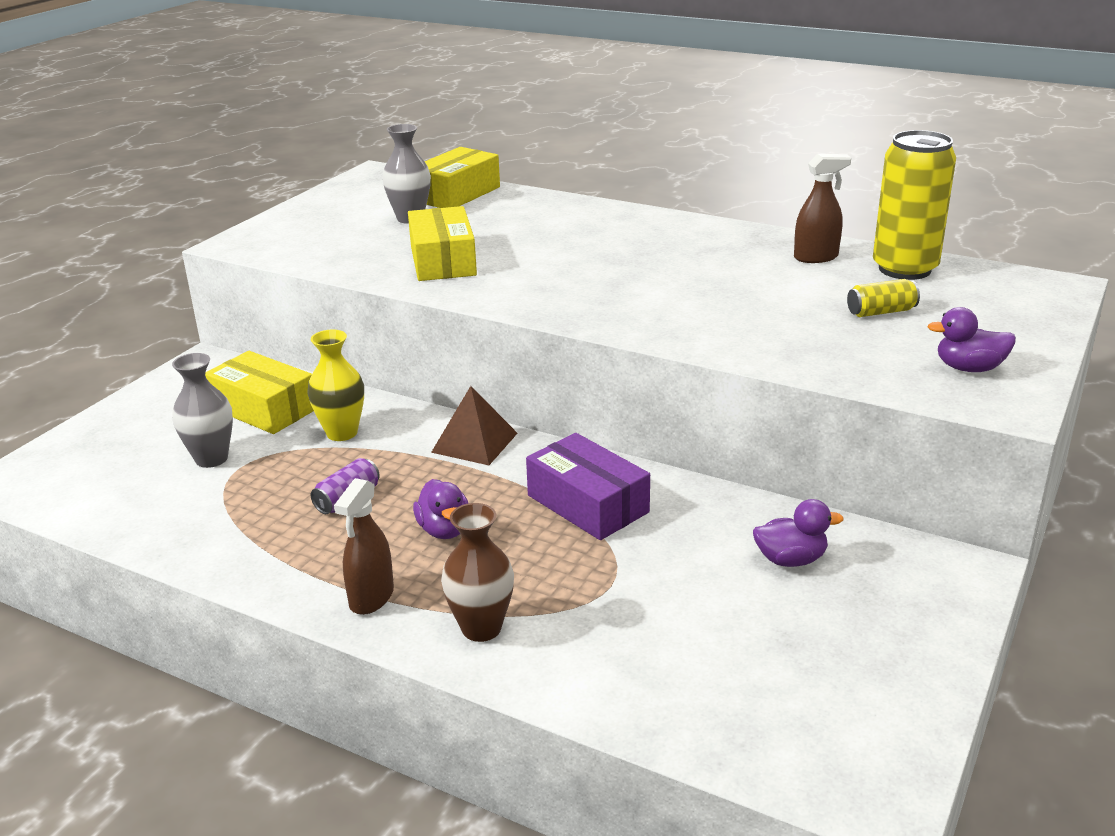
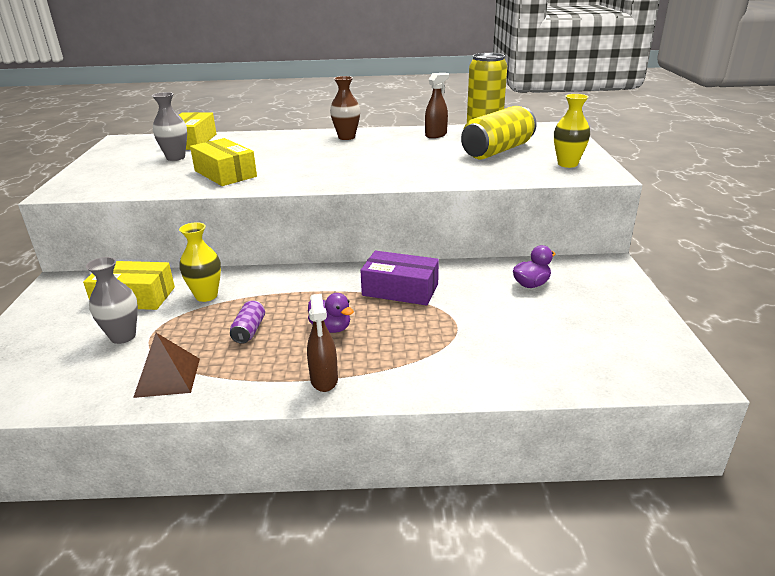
camera: 30 degrees left, 0 degrees up
brown pyramid [431,386,517,465] -> brown pyramid moved to [133,333,200,398]
brown vase [441,503,514,642] -> brown vase moved to [330,76,360,140]
yellow can [847,279,920,317] -> yellow can [461,106,537,159], size x2.20
purple duck [928,307,1016,372] -> yellow vase [554,94,590,168]

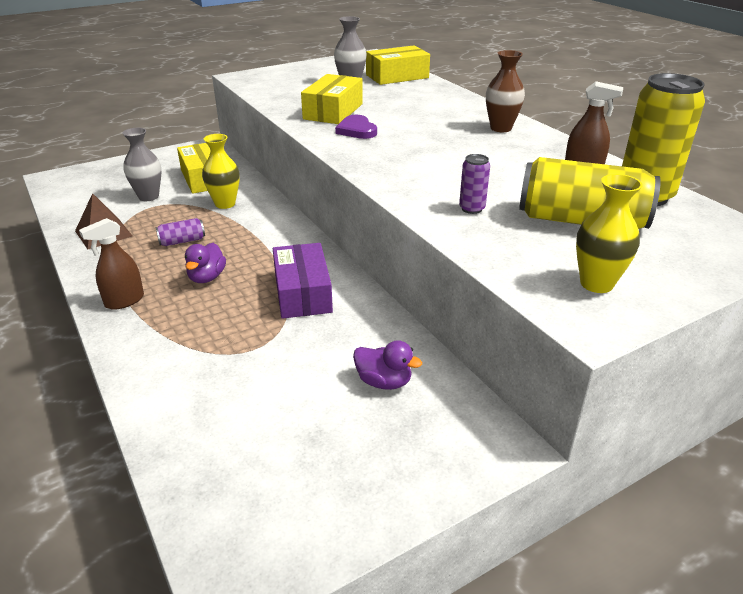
camera: 60 degrees right, 5 degrees up
none -> purple heart [335,115,377,139]
none -> purple can [459,154,490,214]

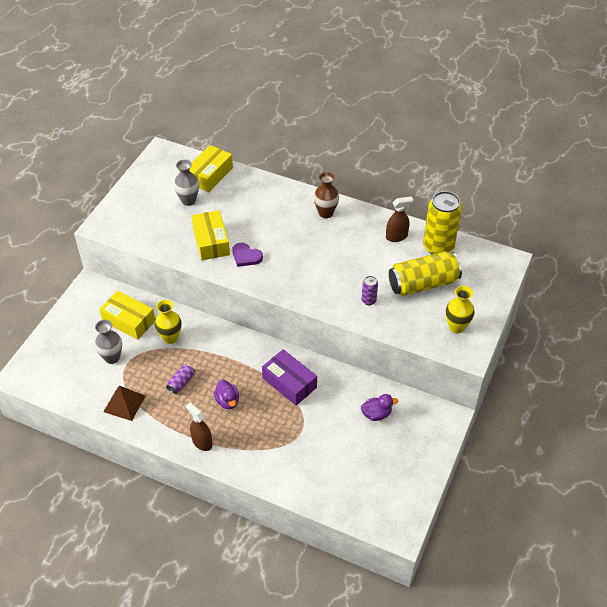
camera: 35 degrees left, 15 degrees up
brown spray bottle [79,218,144,310] -> brown spray bottle turned 120 degrees clockwise [186,402,212,451]

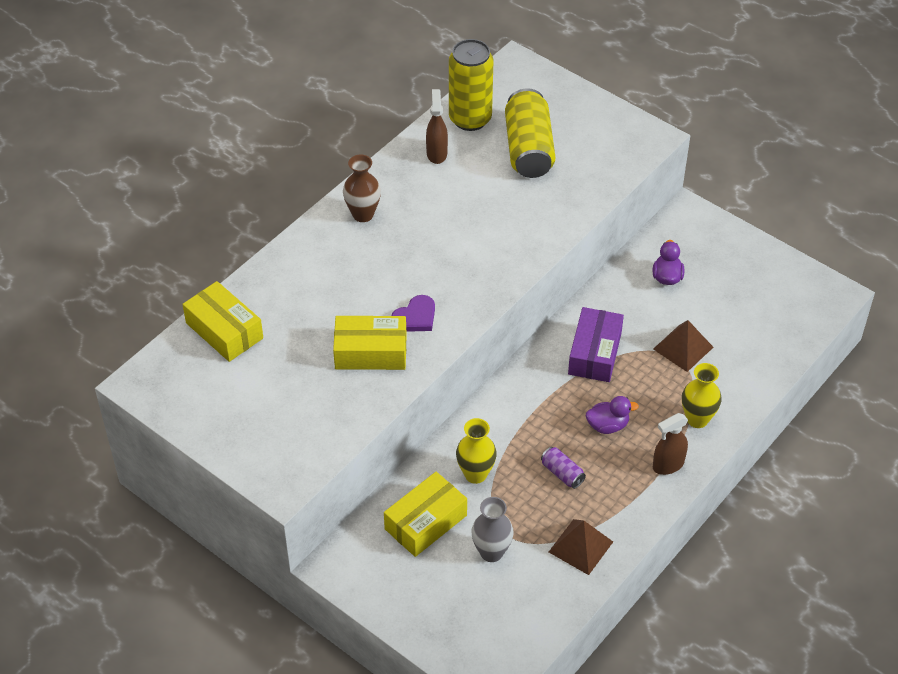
camera: 75 degrees left, 0 degrees up
grey vase [174,159,199,206] -> none
purple box [262,349,317,405] -> purple box turned 45 degrees counterclockwise [568,307,624,382]
purple can [362,276,378,305] -> none
yellow vase [446,286,474,333] -> yellow vase moved to [682,363,722,428]
none -> brown pyramid [653,320,713,372]

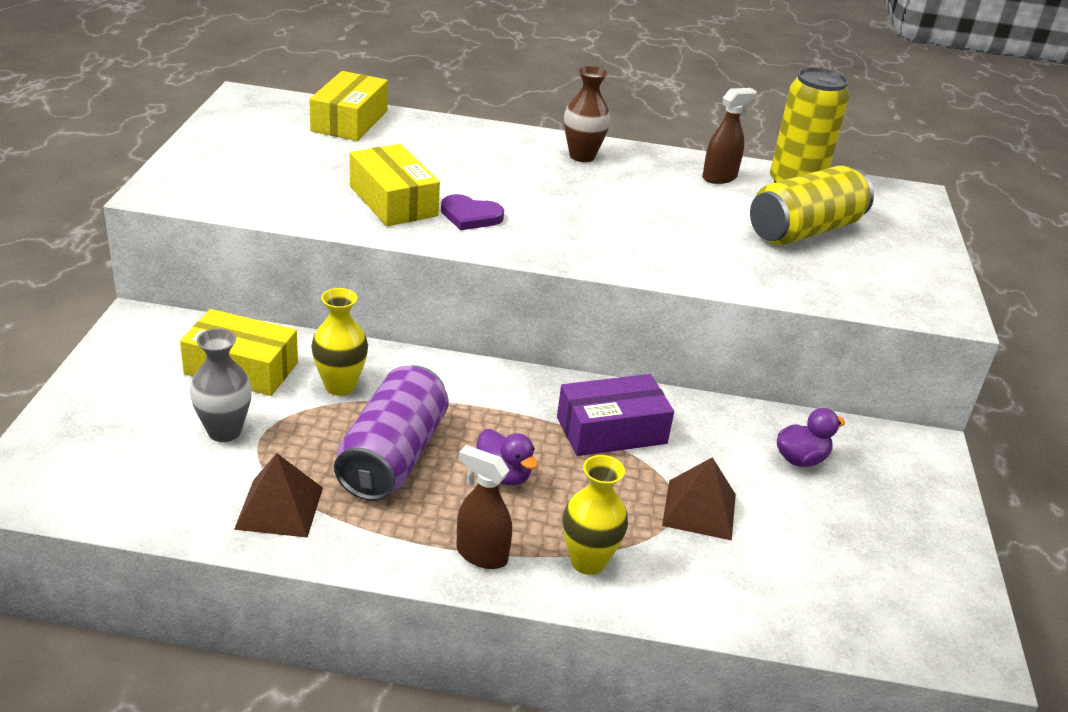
camera: 55 degrees right, 15 degrees down
purple can [541,447,586,489] -> purple can [334,365,449,501], size x2.20

